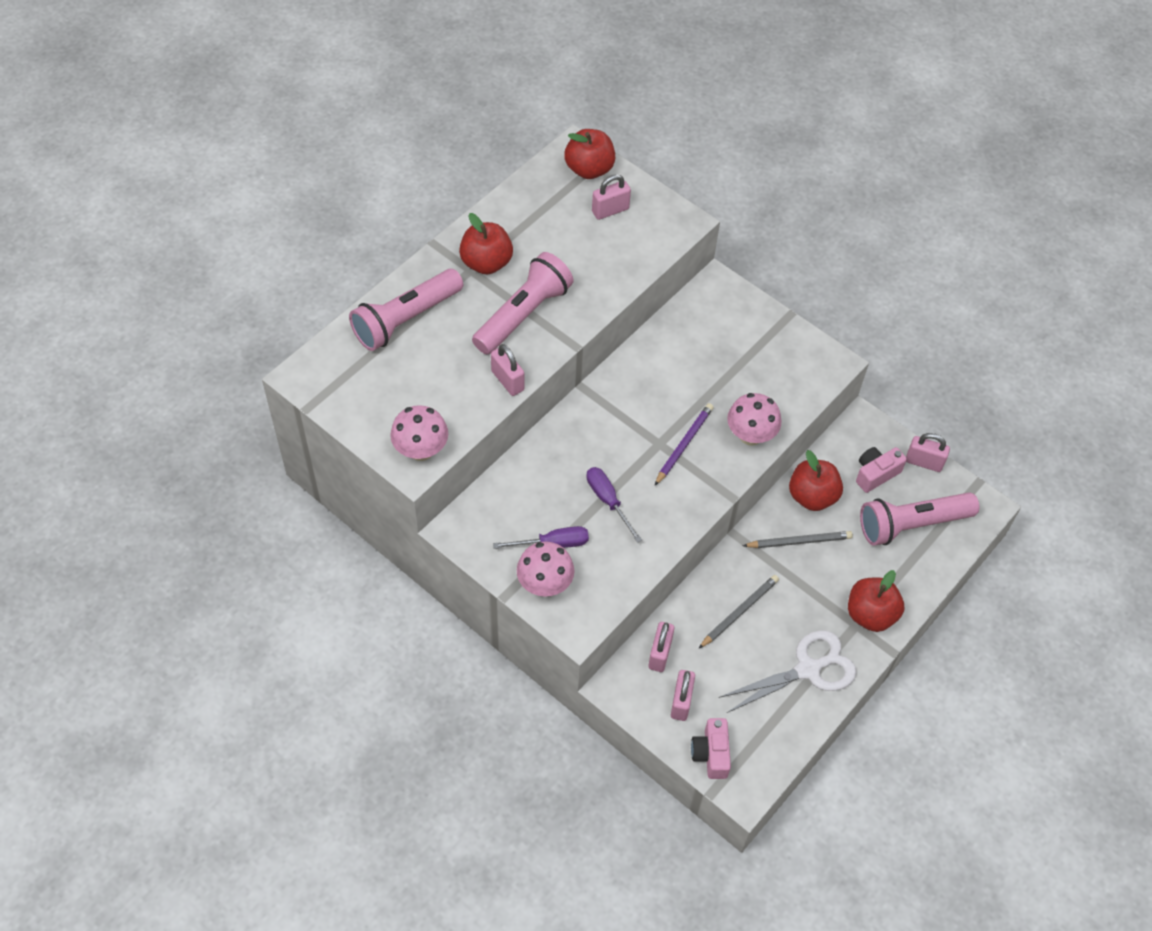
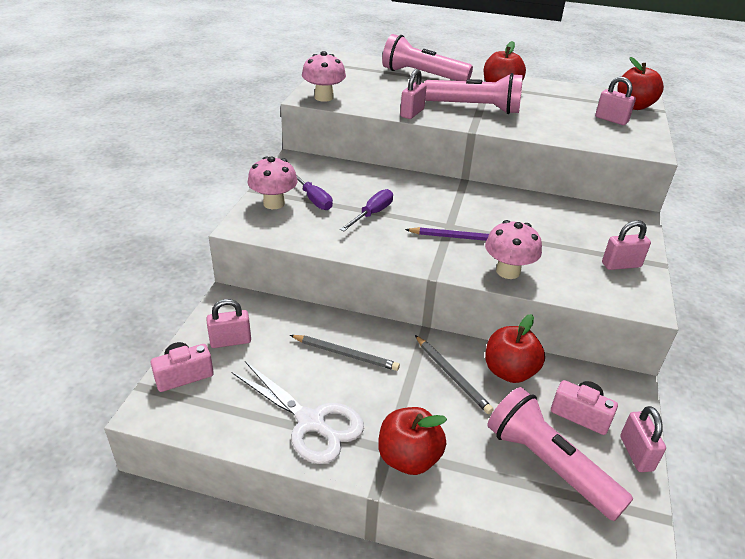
camera: 65 degrees right, 20 degrees down
pink padlock [648,622,674,672] -> pink padlock moved to [602,220,651,270]

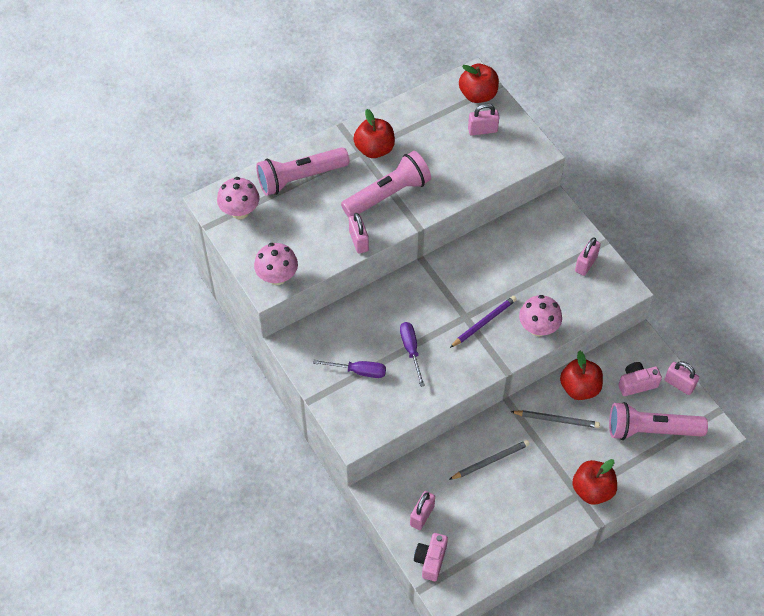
camera: 45 degrees left, 20 degrees up
white scissors [231,361,364,464] -> none
pink mushroom [248,157,298,209] -> pink mushroom moved to [217,177,259,220]

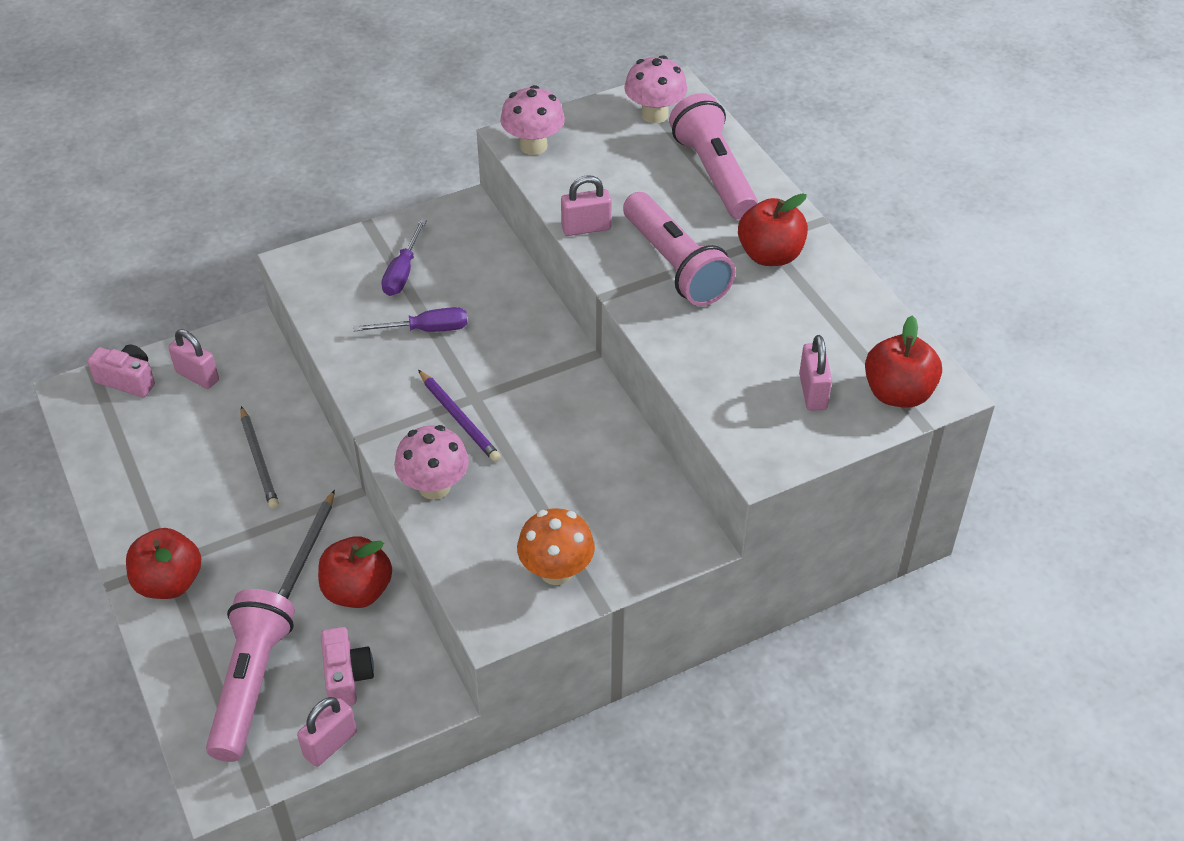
camera: 95 degrees right, 10 degrees down
pink padlock [575,237,601,276] -> orange mushroom [517,508,595,585]

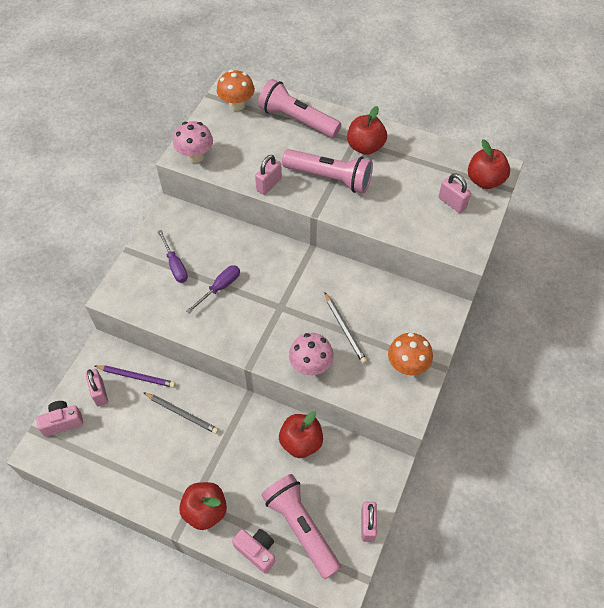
camera: 40 degrees left, 10 degrees up
pink padlock [168,329,219,389] -> pink padlock turned 75 degrees clockwise [85,369,108,406]
grey pencil [278,490,335,599] -> grey pencil moved to [325,293,367,364]
pink camera [321,627,374,706] -> pink camera moved to [232,529,275,573]
purple pencil [418,370,501,462] -> purple pencil moved to [95,365,176,388]
pink mushroom [624,55,687,123] -> orange mushroom [217,70,255,111]

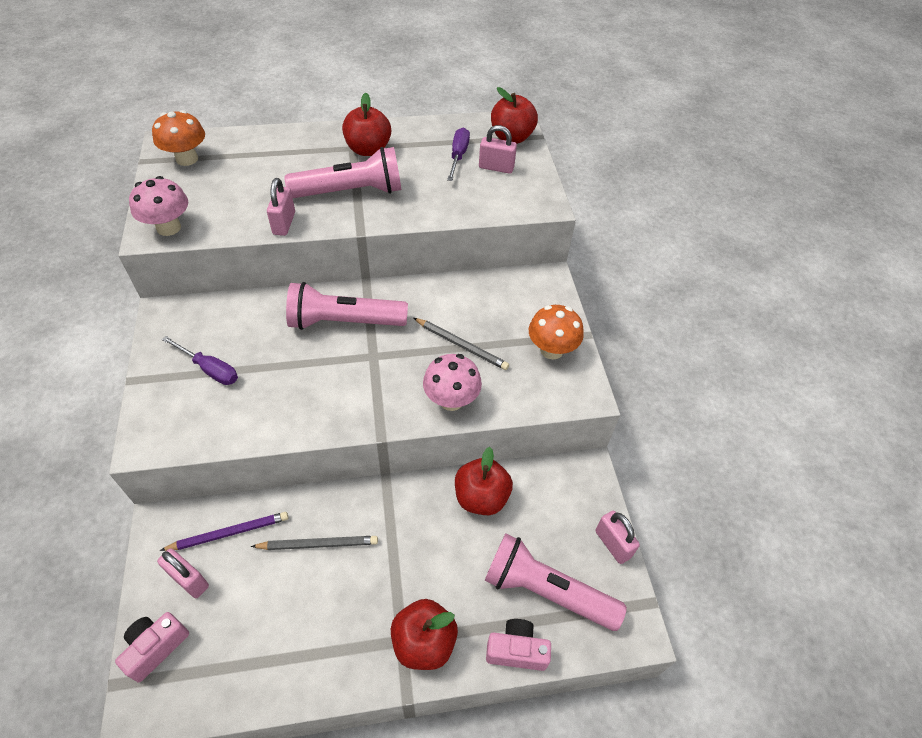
camera: 35 degrees left, 5 degrees down
purple screwdriver [186,265,240,314] -> purple screwdriver moved to [447,127,470,181]
pink flashlight [258,79,341,138] -> pink flashlight moved to [286,282,408,330]

